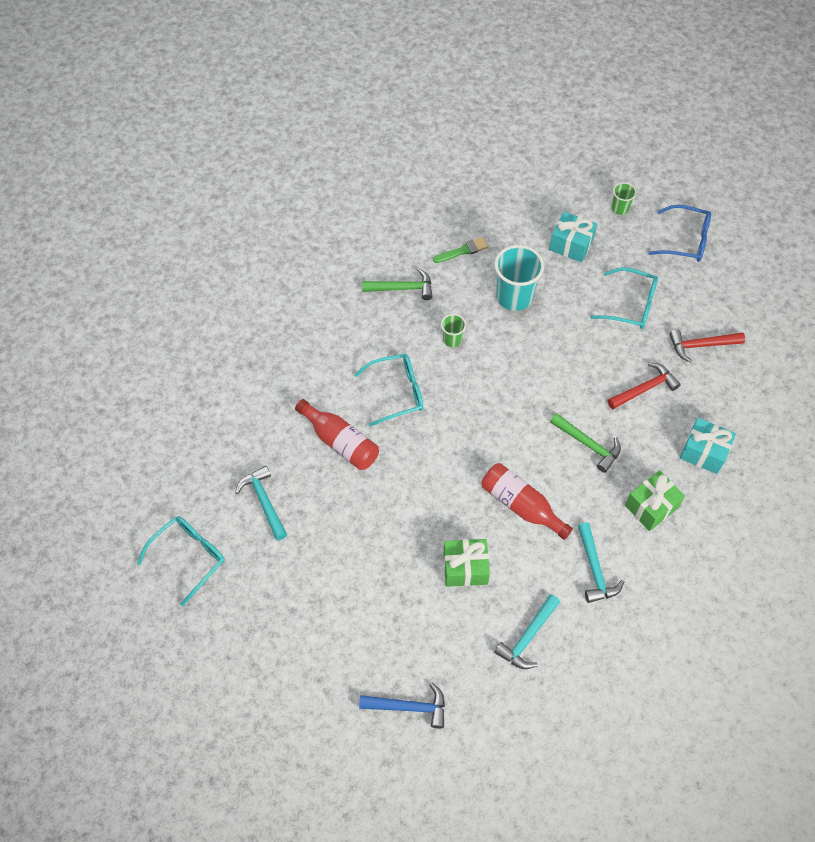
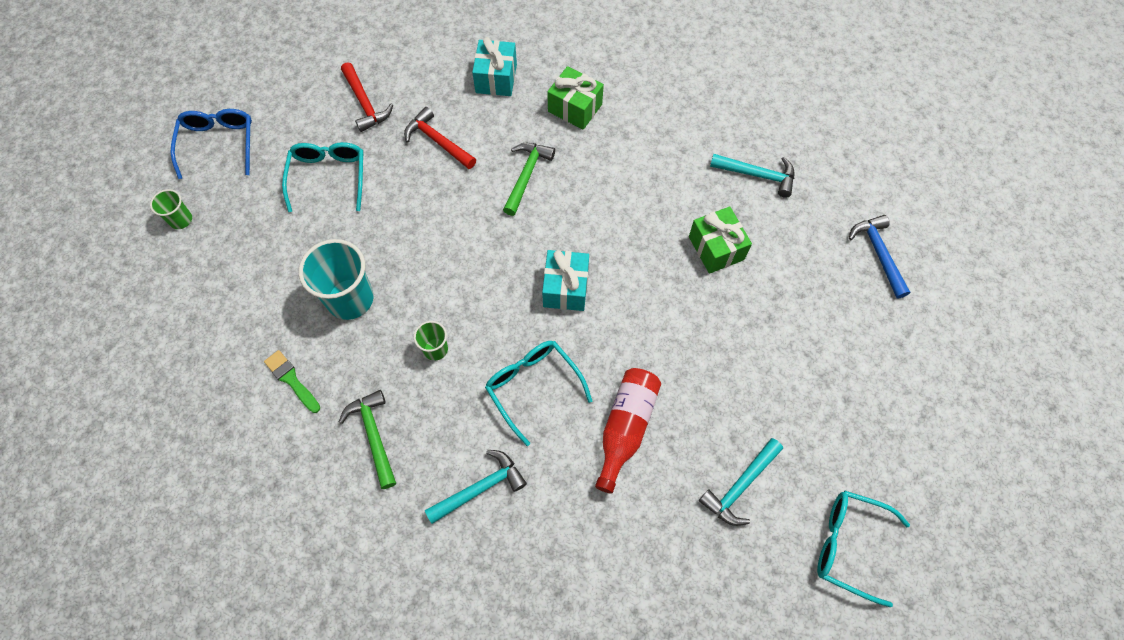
camera: 110 degrees left, 5 degrees up
red bottle [481,463,573,540] -> none
turquoise gift [549,212,597,262] -> turquoise gift moved to [542,250,589,311]
turquoise hammer [578,522,624,603] -> turquoise hammer moved to [425,450,527,524]

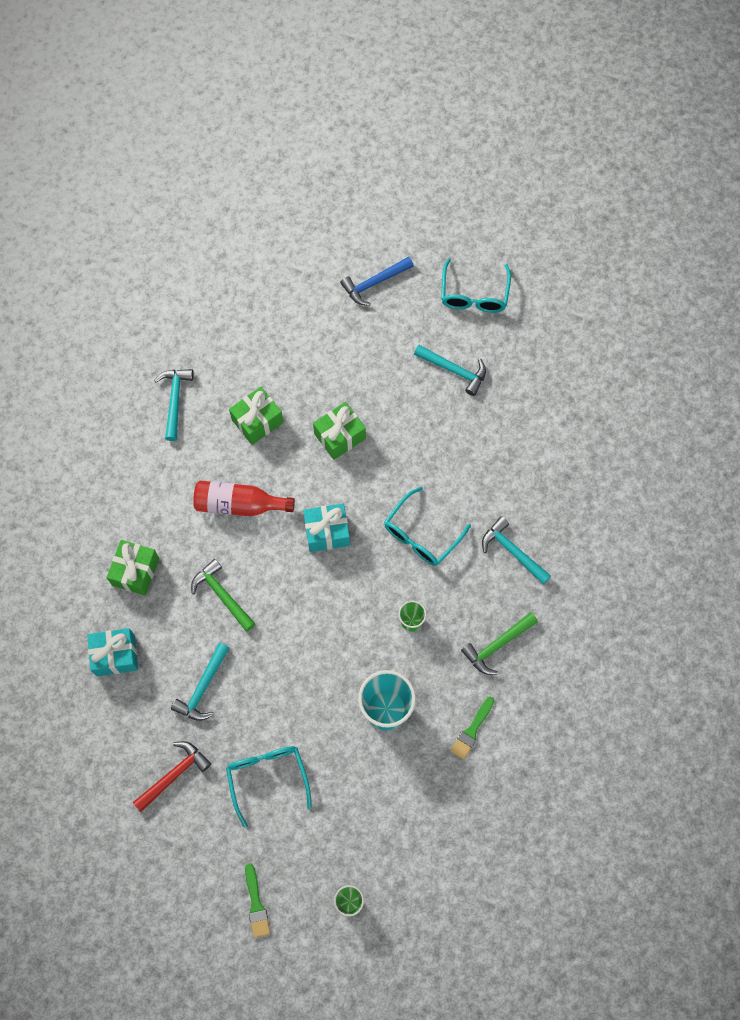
camera: 105 degrees left, 5 degrees up
blue glasses [170,109,252,179] -> green brush [245,863,270,938]
turquoise glasses [282,142,363,212] -> turquoise glasses turned 90 degrees clockwise [226,746,312,828]
red hammer [404,107,476,169] -> turquoise hammer [171,643,230,721]
green hammer [503,143,555,216] -> green hammer turned 45 degrees clockwise [191,559,255,632]
red bottle [595,368,661,493] -> red bottle moved to [193,481,295,516]
blue hammer [849,215,910,299] -> blue hammer moved to [340,256,414,306]
none -> green gift [313,402,366,460]

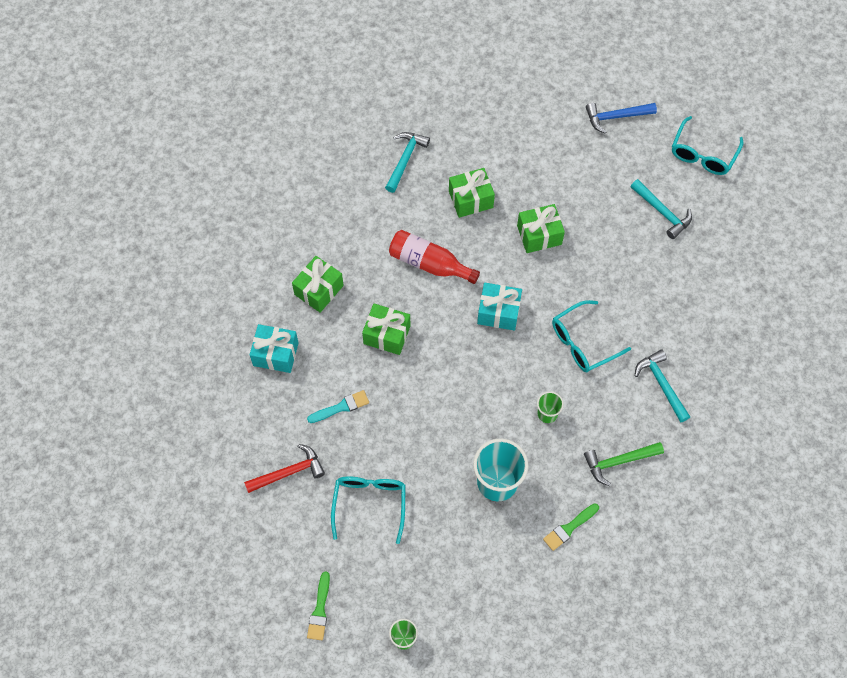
camera: 20 degrees right, 5 degrees down
turquoise hammer [171,643,230,721] -> turquoise brush [307,390,369,423]
green hammer [191,559,255,632] -> green gift [362,304,410,355]

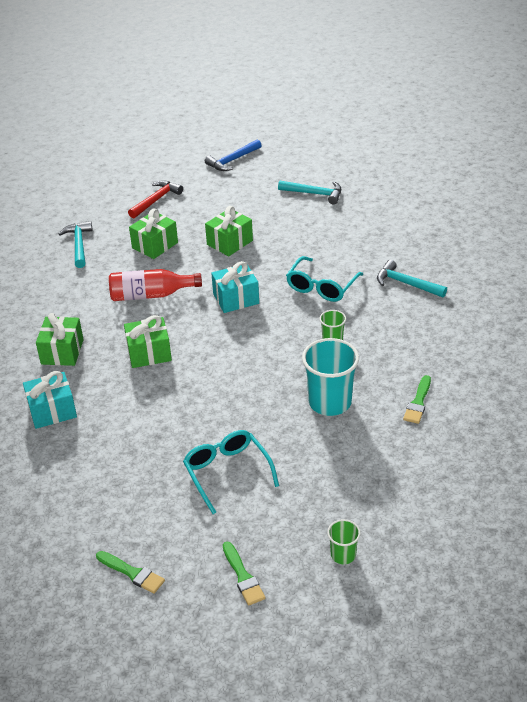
camera: 30 degrees left, 25 degrees down
red hammer [244,444,325,493] -> red hammer moved to [128,180,183,219]
turquoise brush [307,390,369,423] -> none
green hammer [584,442,664,486] -> none
turquoise glasses [672,116,743,175] -> none
none -> green brush [96,551,165,594]

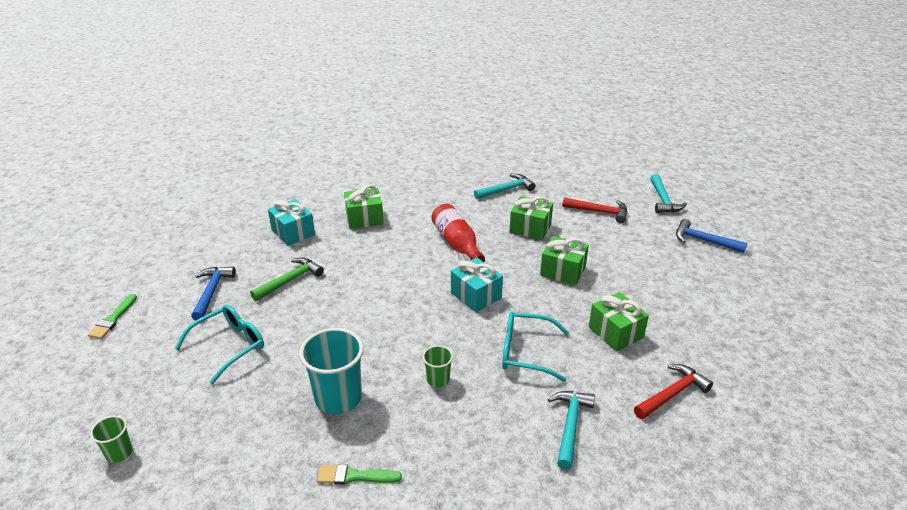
camera: 70 degrees right, 5 degrees down
green gift [124,315,172,368] -> green gift moved to [589,292,649,351]
green brush [223,542,265,606] -> none
turquoise hammer [278,181,341,204] -> turquoise hammer moved to [650,174,687,213]
none -> blue hammer [191,266,236,320]
none -> green hammer [250,257,324,301]
none -> red hammer [634,364,713,419]

